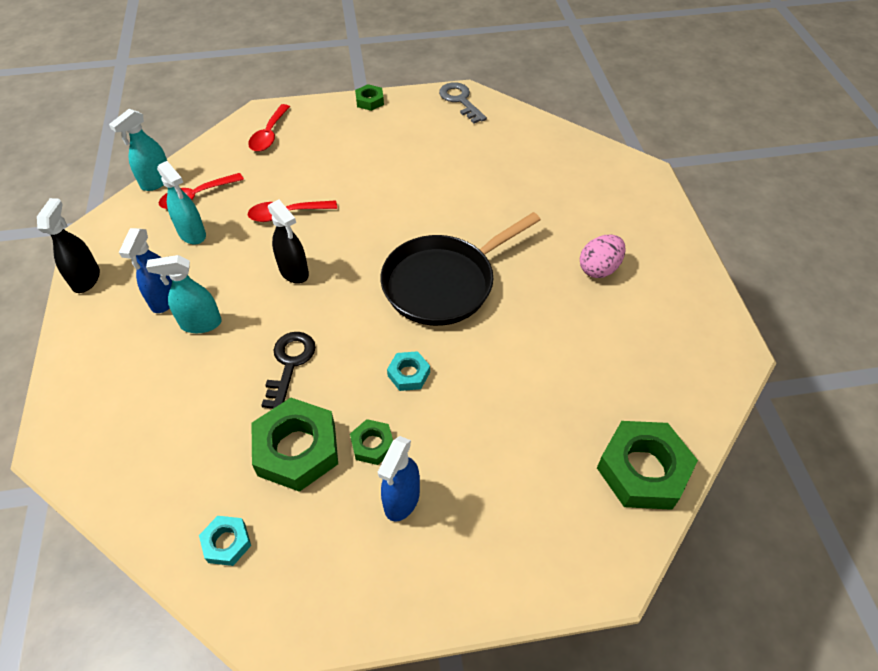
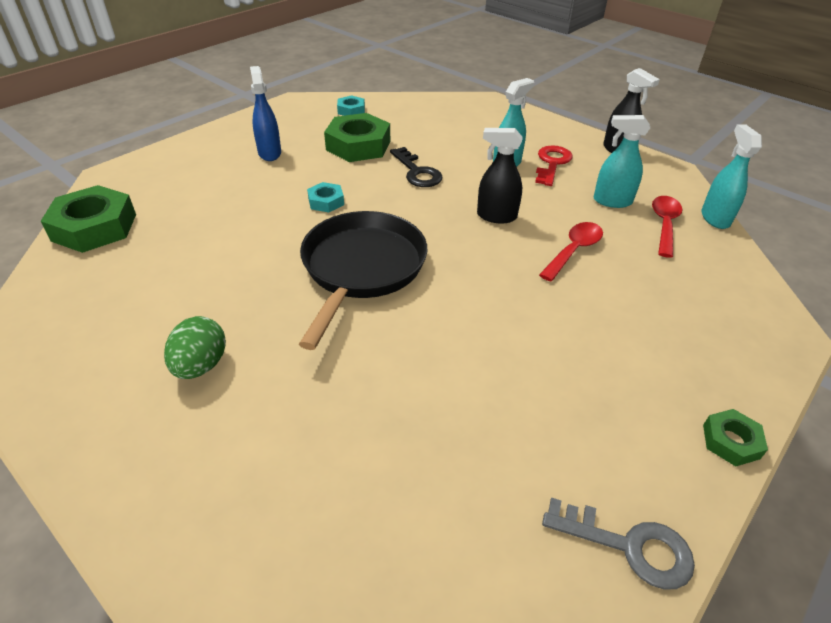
camera: 140 degrees right, 10 degrees down
blue spray bottle [119,228,172,313] -> red key [535,145,573,186]
red spoon [248,104,290,152] -> none
green nut [350,419,393,465] -> none
pink egg [580,235,626,278] -> green egg [164,316,226,379]

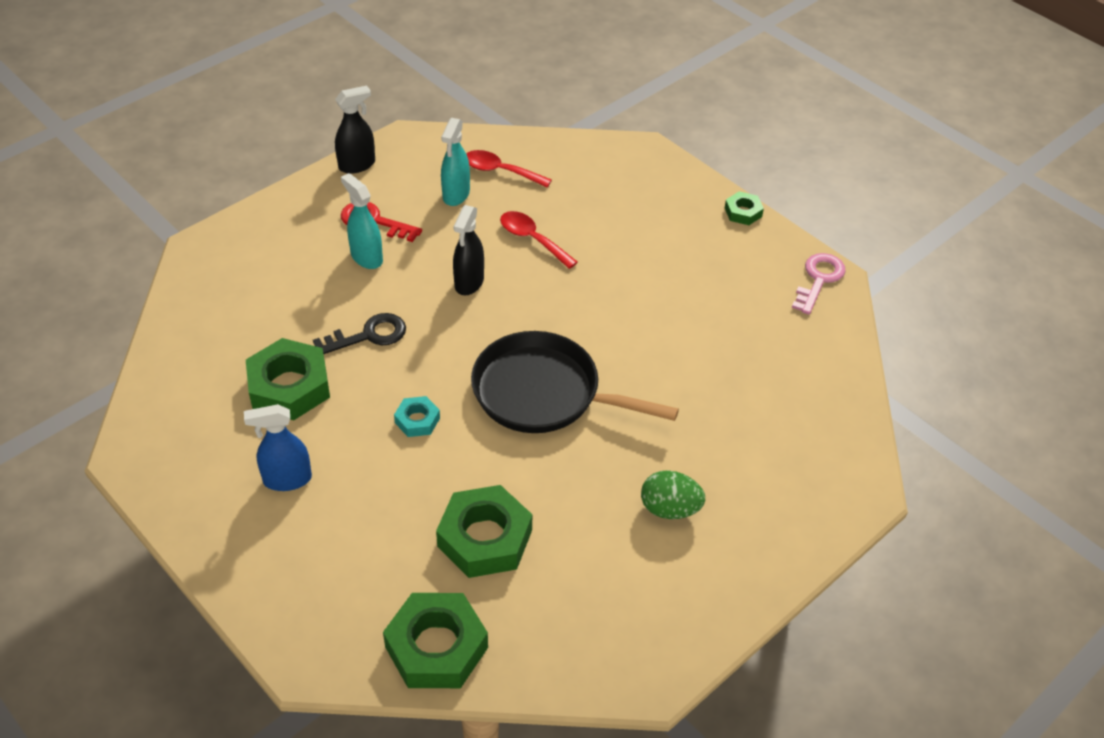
camera: 85 degrees left, 5 degrees up
turquoise nut [337,95,365,116] -> none
grey key [542,498,695,590] -> pink key [792,253,846,315]
turquoise spray bottle [701,124,762,229] -> none
none -> green nut [436,485,532,578]

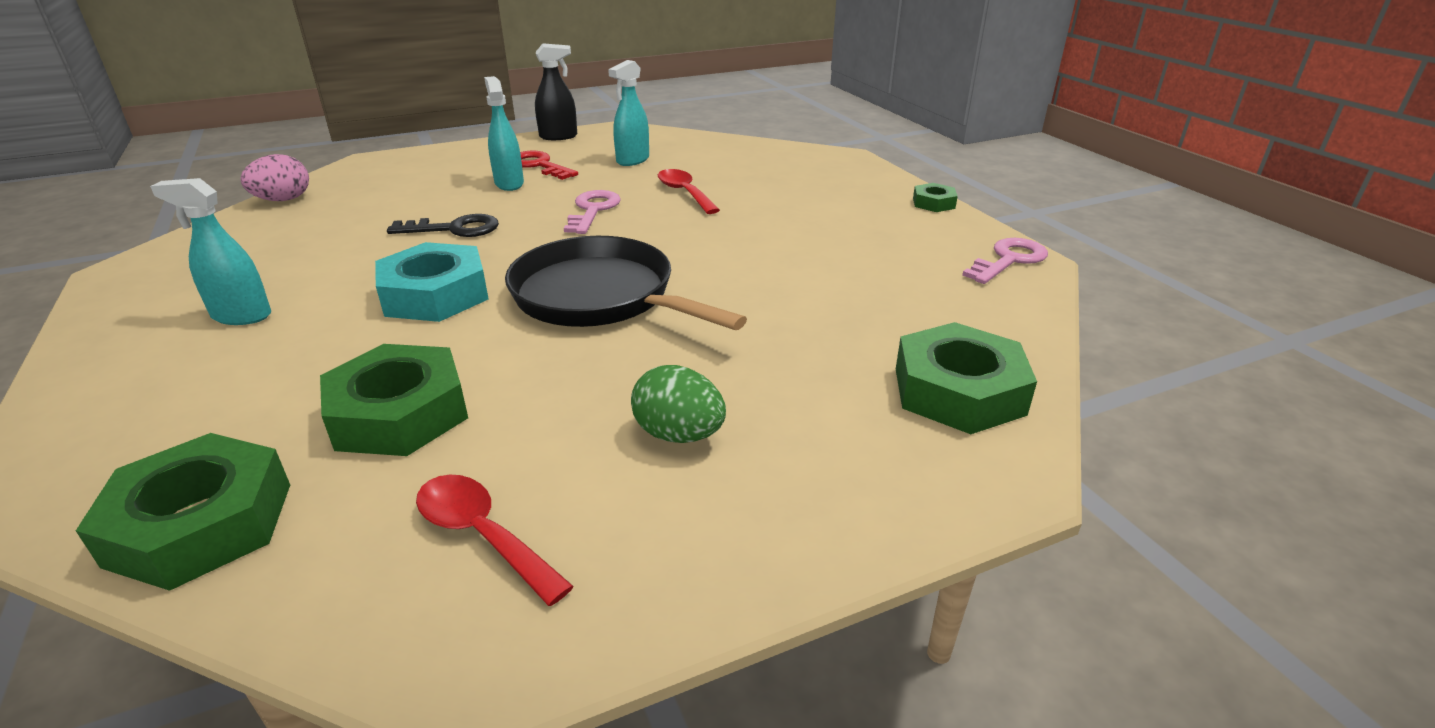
camera: 20 degrees right, 15 degrees down
blue spray bottle [244,404,312,491] -> turquoise spray bottle [150,178,271,325]
green nut [246,338,330,420] -> green nut moved to [896,322,1037,434]
turquoise nut [394,396,440,437] -> turquoise nut [375,242,488,322], size x1.98
black spray bottle [453,205,484,295] -> pink key [564,190,621,234]
red spoon [466,150,552,187] -> red spoon moved to [416,475,574,606]
none -> pink egg [240,154,309,201]

